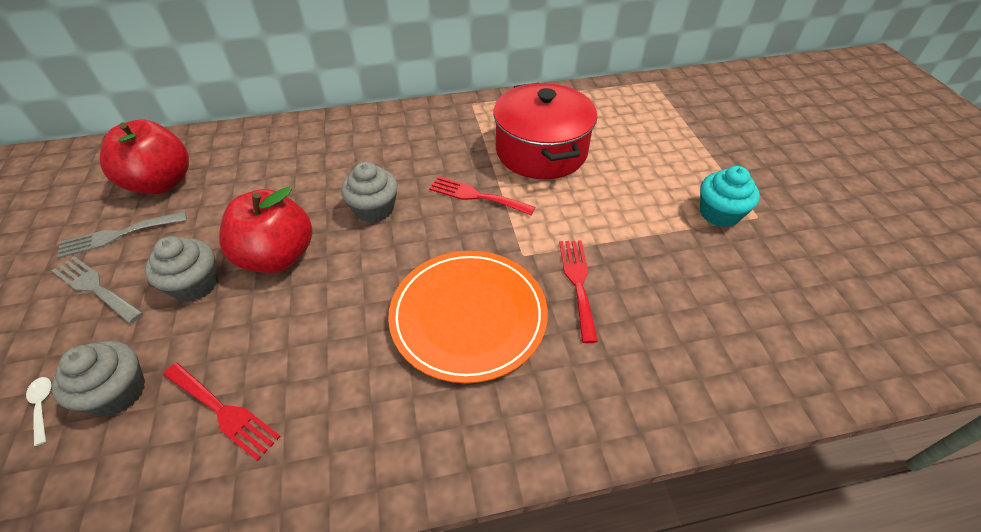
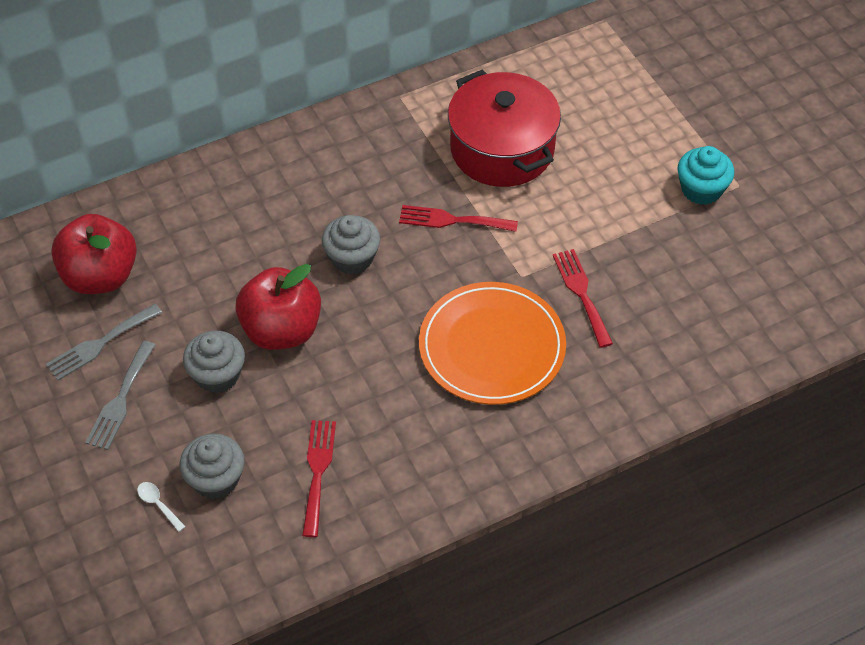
camera: 15 degrees left, 5 degrees up
grey fork [52,256,143,324] -> grey fork turned 90 degrees counterclockwise [85,341,156,450]
red fork [163,363,281,461] -> red fork turned 105 degrees counterclockwise [302,420,336,537]

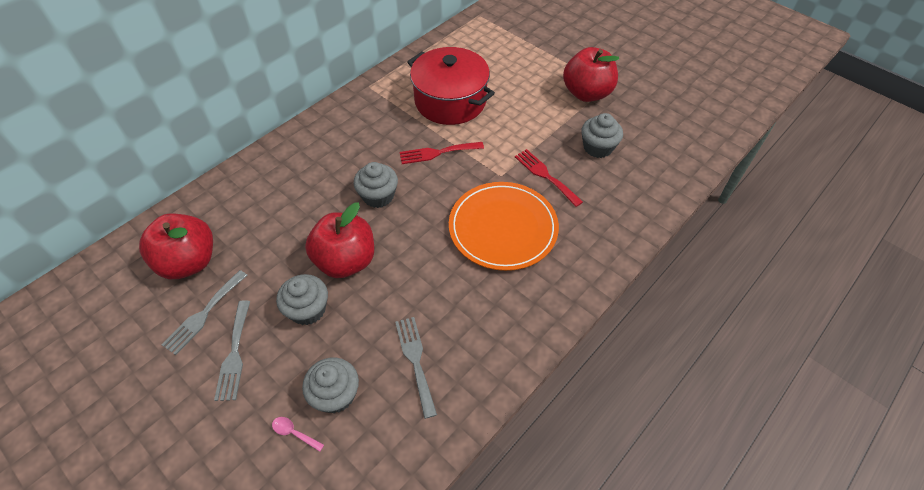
camera: 20 degrees left, 0 degrees up
white spoon [137,482,186,532] -> pink spoon [272,417,324,452]
red fork [302,420,336,537] -> grey fork [395,317,437,419]
turquoise cupcake [677,146,734,205] -> red apple [563,47,619,102]
none -> grey cupcake [581,113,623,158]

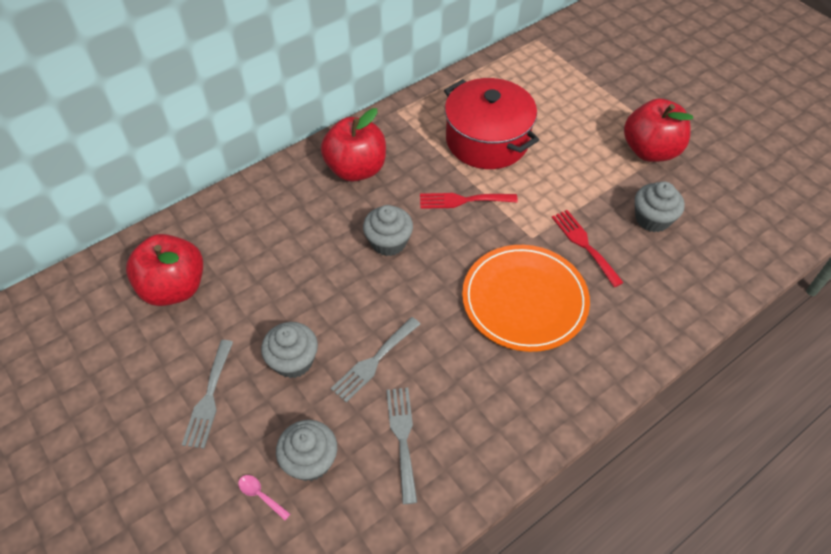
camera: 10 degrees right, 0 degrees up
grey fork [161,270,248,355] -> grey fork moved to [331,317,420,402]
red apple [305,203,374,278] -> red apple moved to [321,108,386,182]

